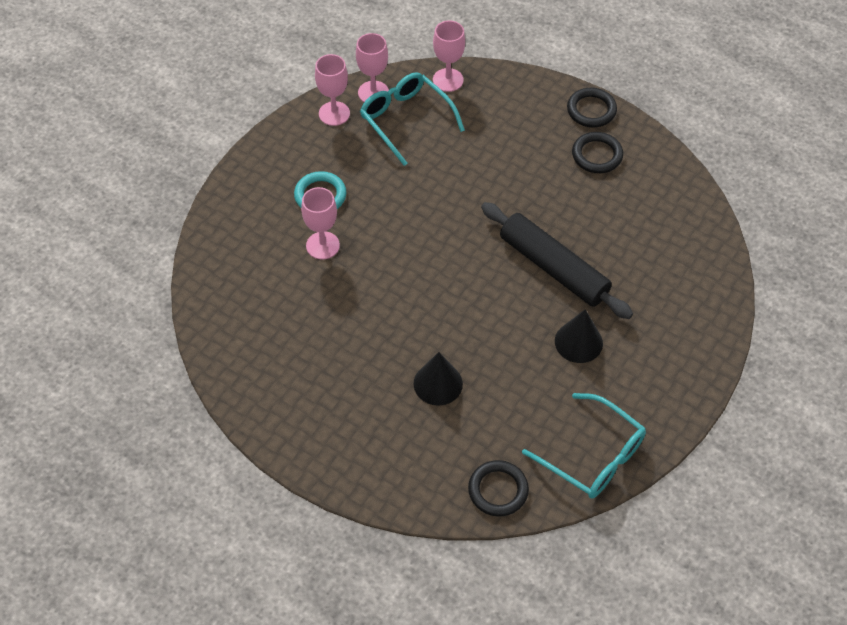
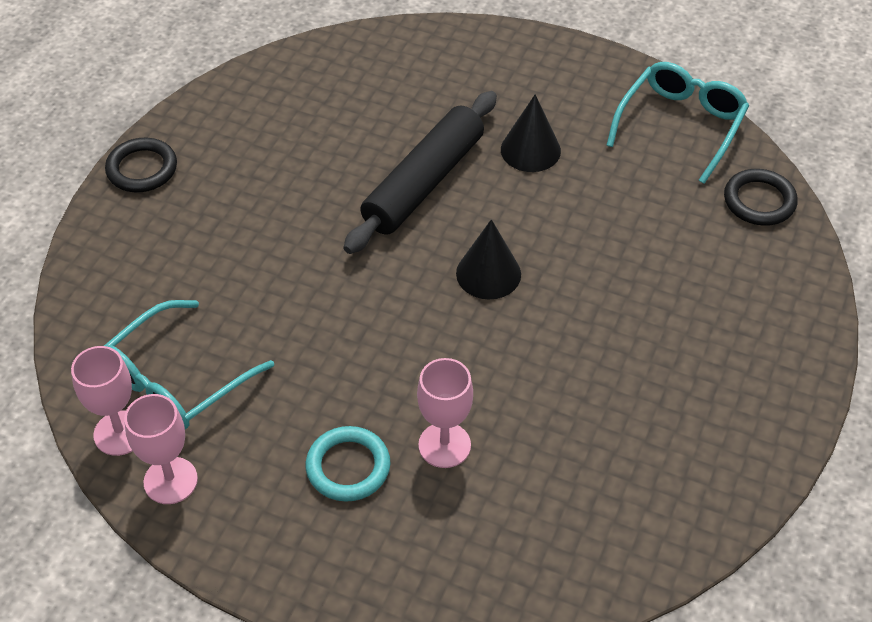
camera: 100 degrees left, 5 degrees down
black cone [413,352,463,406] -> black cone moved to [456,219,521,299]
pink goblet [433,21,465,92] -> none
black ring [572,132,623,173] -> none

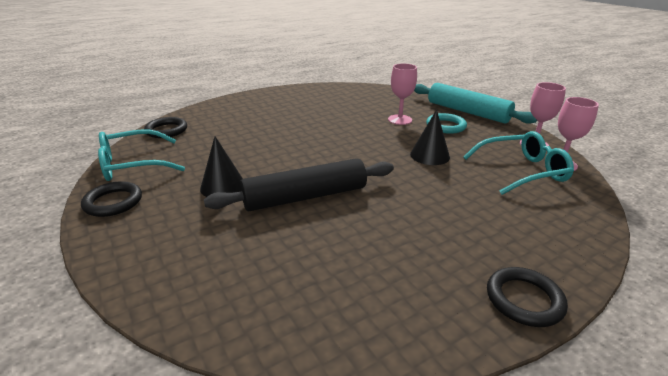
camera: 145 degrees left, 20 degrees down
black cone [456,219,521,299] -> black cone moved to [410,109,450,165]
none -> black ring [81,181,142,217]
none -> turquoise rolling pin [414,83,537,124]

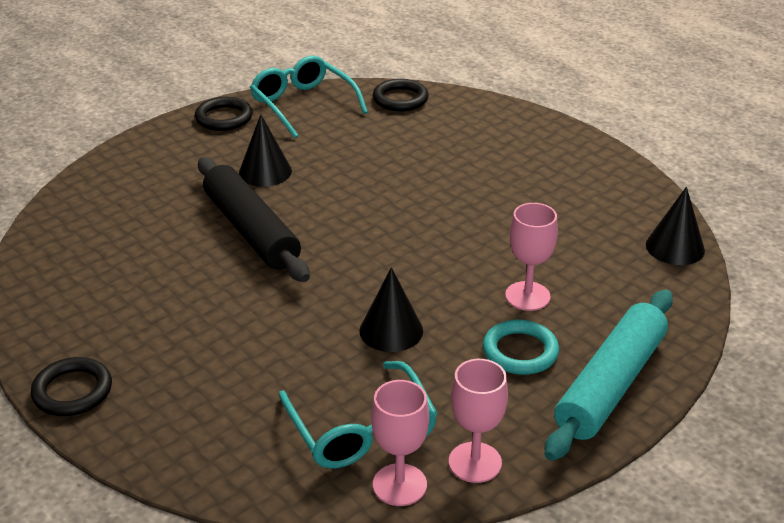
camera: 80 degrees right, 5 degrees up
none -> black cone [646,187,705,265]

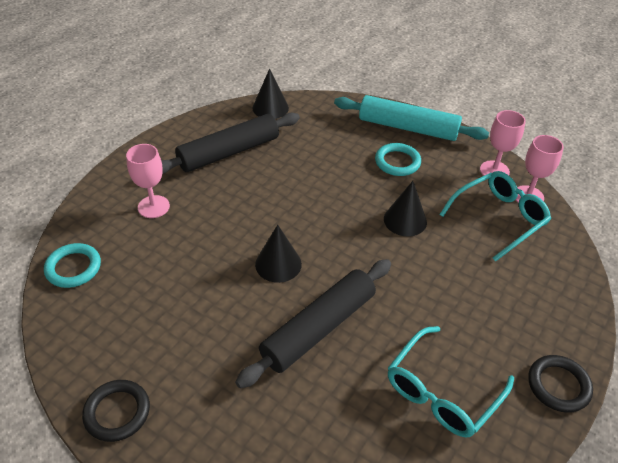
camera: 105 degrees left, 10 degrees up
black cone [239,114,292,187] -> black cone moved to [255,224,302,283]
turquoise glasses [250,56,368,138] -> turquoise glasses moved to [388,326,514,437]
black ring [373,79,429,111] -> turquoise ring [44,243,101,288]
pink goblet [505,203,558,311] -> pink goblet moved to [126,144,170,218]
none -> black rolling pin [161,113,300,174]

